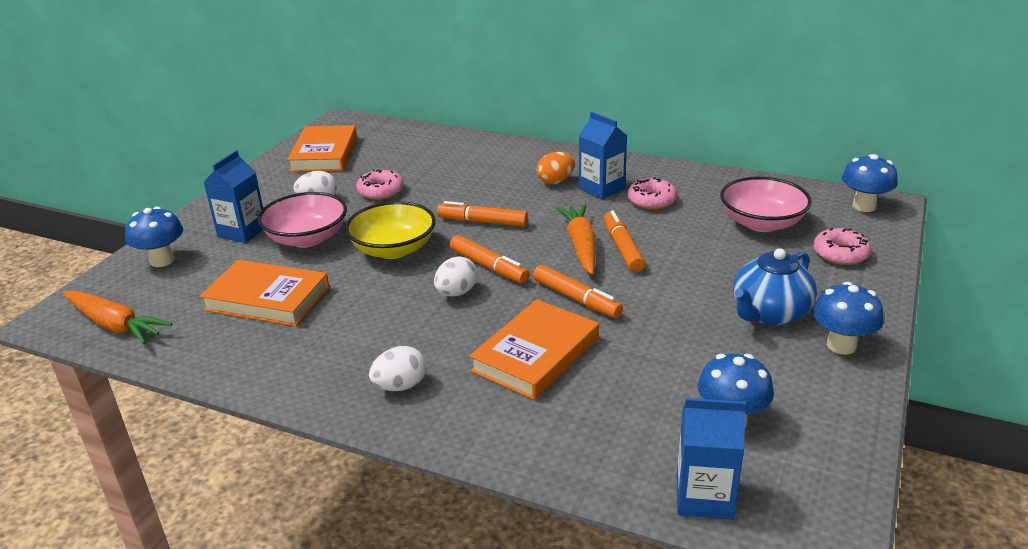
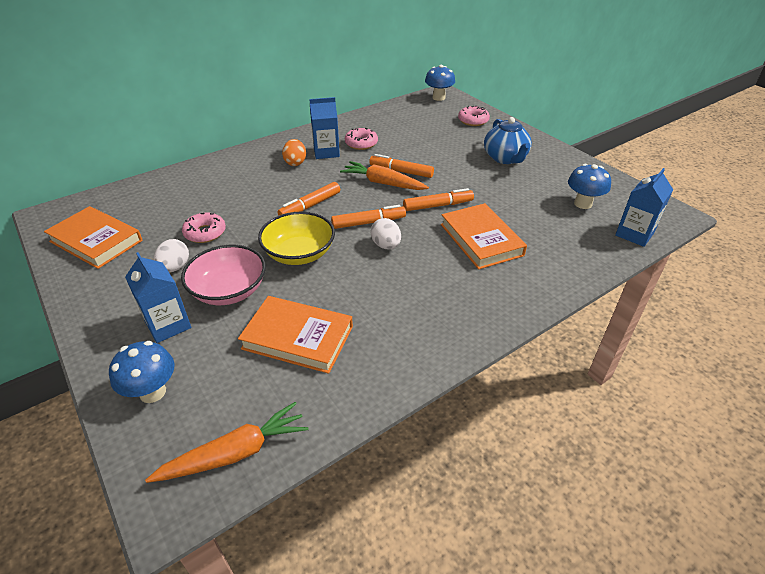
camera: 60 degrees left, 10 degrees up
orange book [200,260,329,326] -> orange book turned 60 degrees clockwise [238,296,353,374]
white egg [369,346,426,391] -> none
pink bowl [720,177,812,232] -> none
blue mushroom [813,282,883,355] -> none

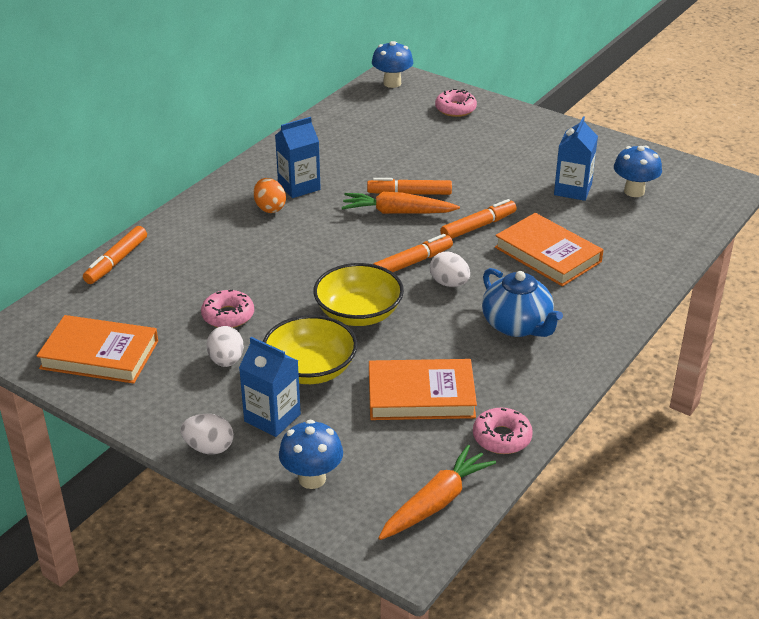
camera: 20 degrees left, 5 degrees down
pink bowl [181,245,266,305] -> yellow bowl [263,315,358,384]
orange marker [278,182,340,216] -> orange marker moved to [83,226,147,284]
pink donut [345,128,378,150] -> pink donut moved to [473,408,533,454]
blue teapot [484,117,532,164] -> blue teapot moved to [482,268,563,337]
blue carton [615,168,673,247] -> blue carton moved to [554,116,598,201]
none -> white egg [180,414,234,454]

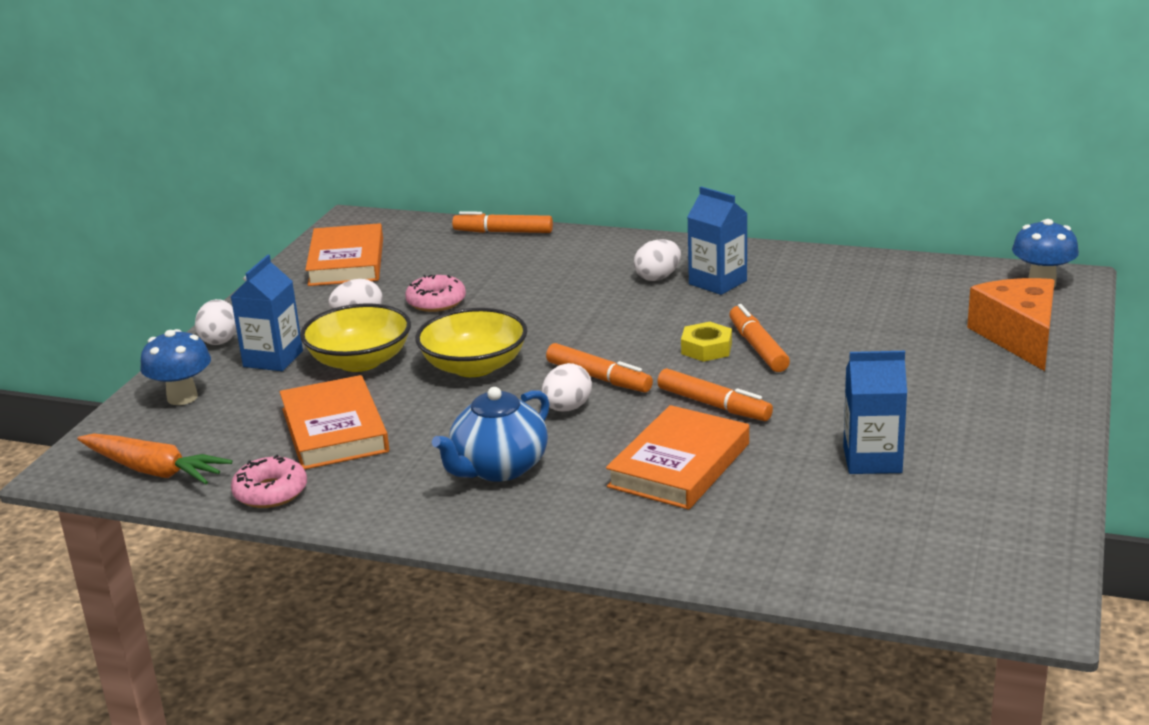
camera: 75 degrees right, 10 degrees down
orange egg [254,178,286,213] -> white egg [634,239,681,281]
orange carrot [342,192,460,214] -> yellow nut [681,322,732,362]
pink donut [435,89,477,117] -> orange cheese [967,278,1055,371]
blue mushroom [614,145,662,197] -> none

